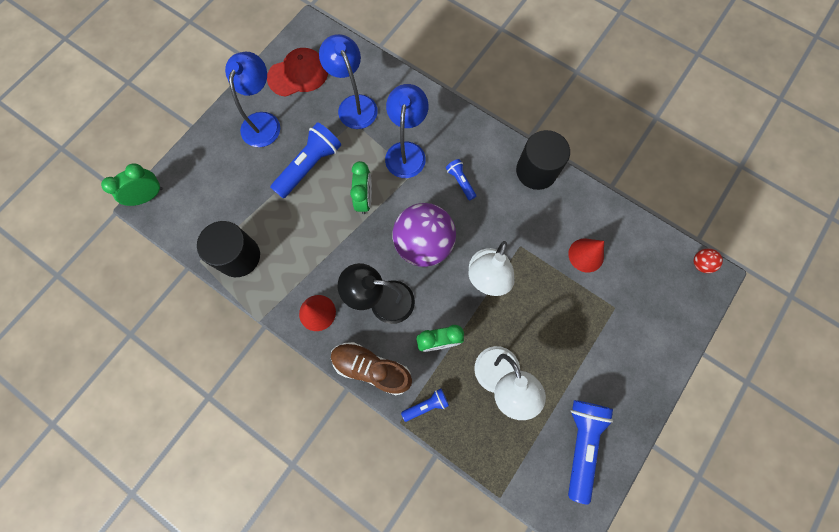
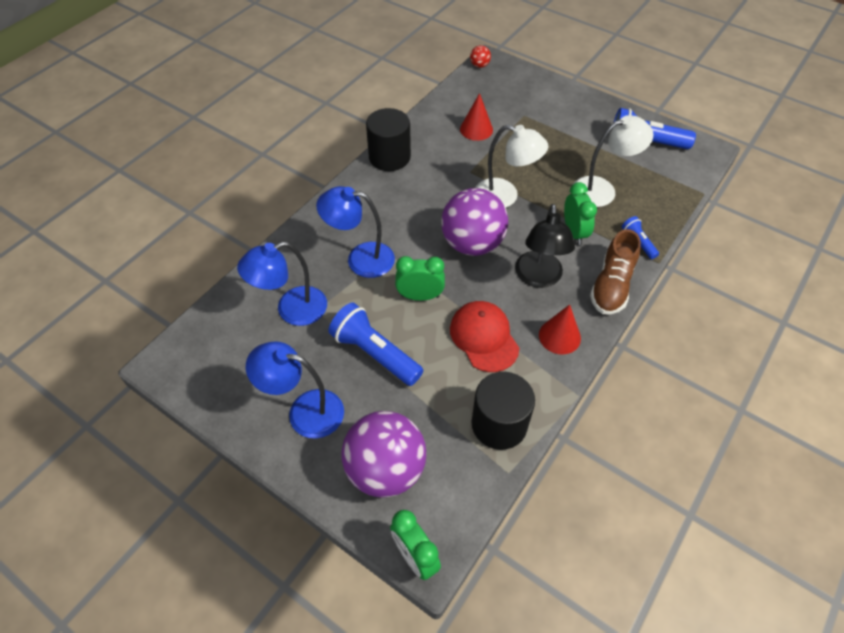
camera: 90 degrees left, 20 degrees down
red cap [267,48,328,97] -> red cap moved to [450,301,519,372]
blue flashlight [446,159,476,200] -> none
none -> purple ball [341,411,426,498]

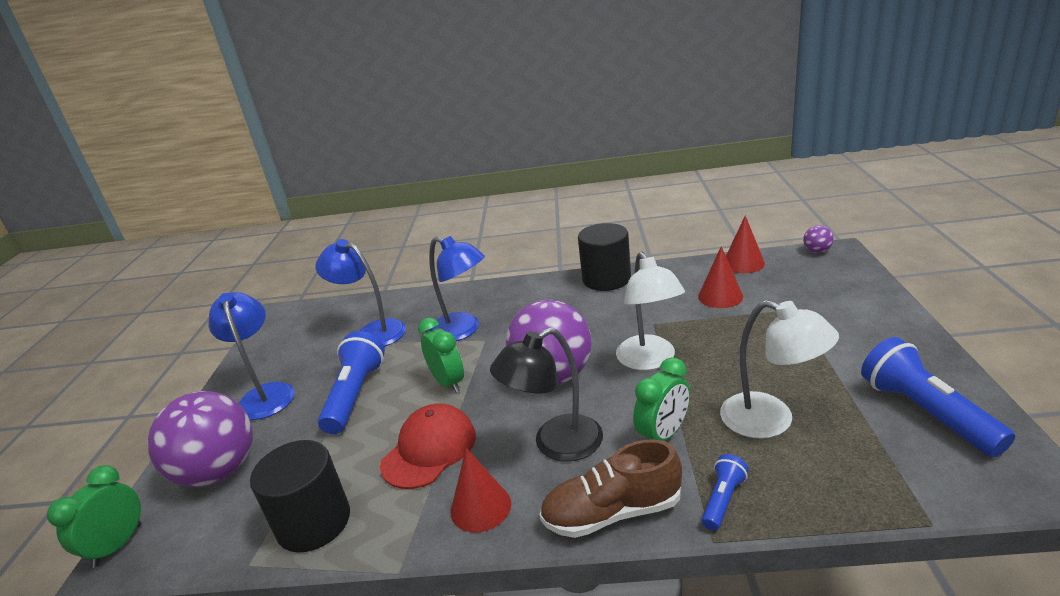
camera: 60 degrees right, 25 degrees down
blue lamp [316,186,395,278] -> blue lamp turned 150 degrees clockwise [428,236,485,341]
red ball [470,45,491,68] -> purple ball [803,225,834,253]
none -> red cone [726,215,765,273]

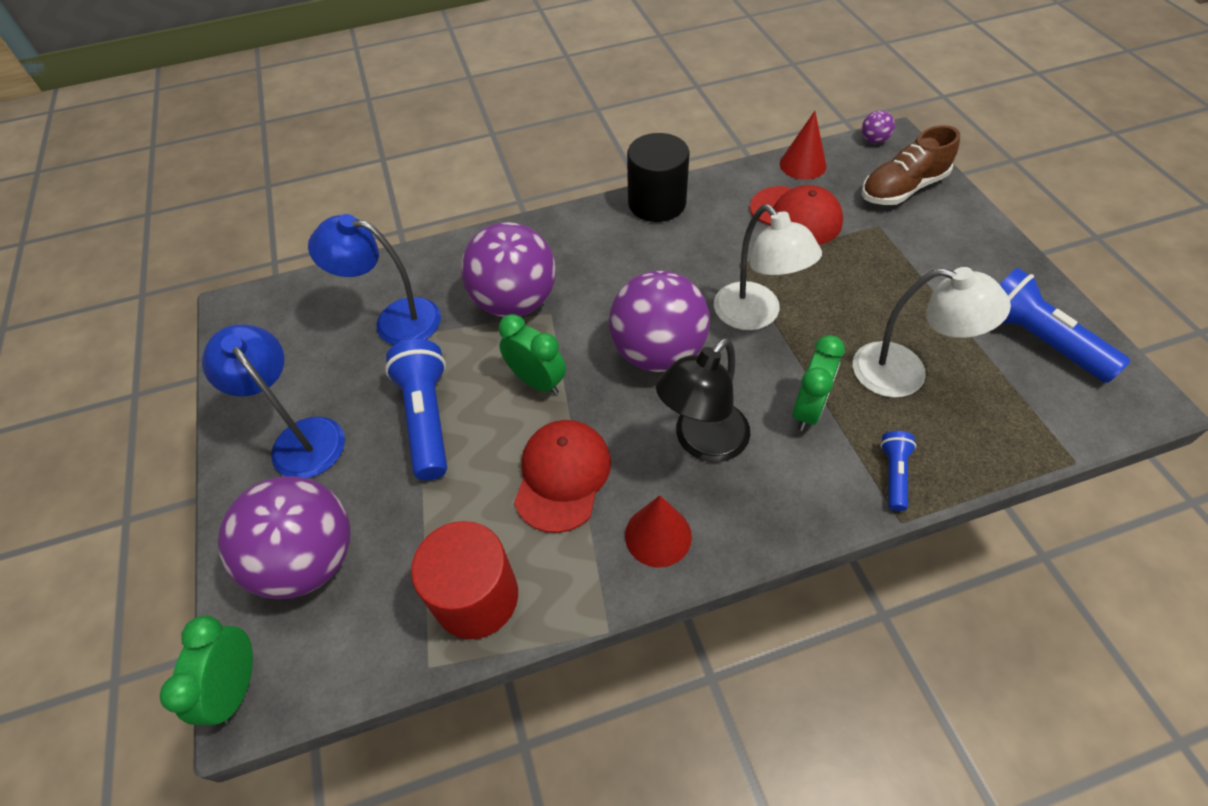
camera: 20 degrees left, 25 degrees up
black cylinder [250,440,350,553] -> red cylinder [411,521,518,639]
blue lamp [428,236,485,341] -> purple ball [461,222,556,317]
brown shoe [539,439,682,538] -> brown shoe moved to [862,125,960,205]
red cone [698,246,743,308] -> red cap [750,185,843,245]

